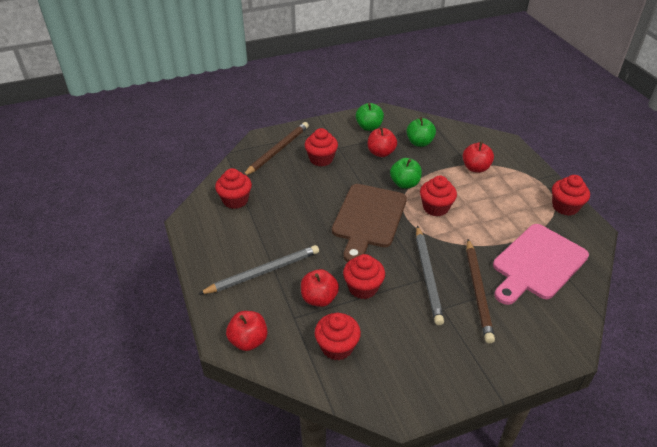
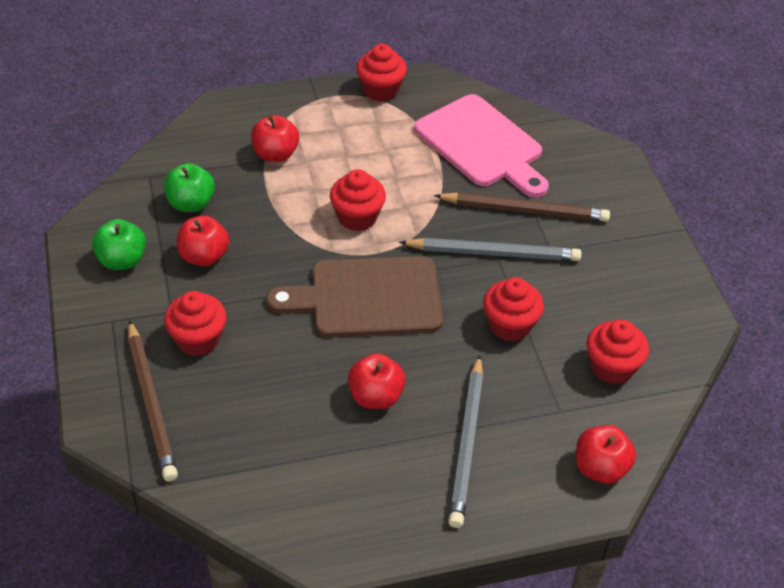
camera: 85 degrees left, 5 degrees up
grey pencil [199,245,319,294] -> grey pencil turned 150 degrees counterclockwise [448,355,483,528]
red cupcake [215,168,252,209] -> none
brown pencil [244,122,309,176] -> brown pencil turned 150 degrees counterclockwise [128,320,178,481]
red apple [301,269,339,307] -> red apple moved to [348,353,406,409]
brown cutting board [332,184,407,262] -> brown cutting board turned 150 degrees clockwise [266,256,443,337]
green apple [390,158,422,189] -> none

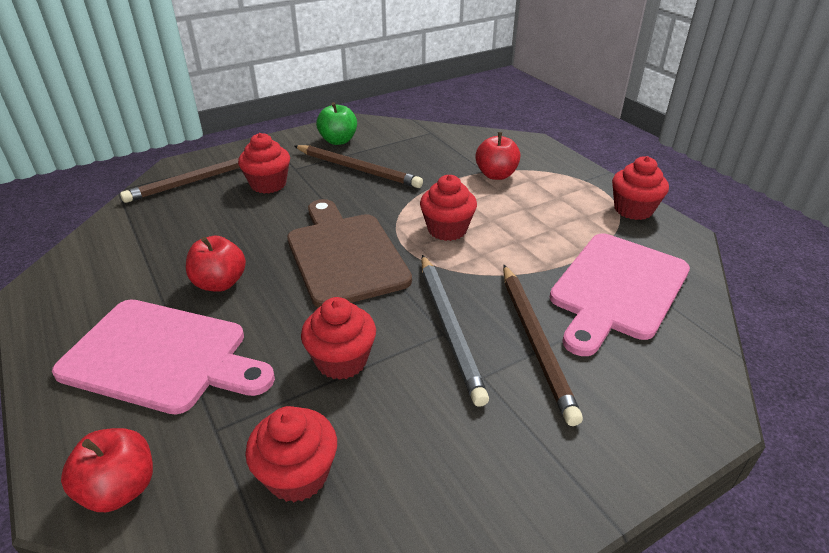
camera: 75 degrees right, 10 degrees down
green apple [164,163,215,212] -> none
red apple [177,215,229,266] -> brown pencil [294,145,423,188]
grey pencil [448,355,483,528] -> pink cutting board [52,299,275,414]

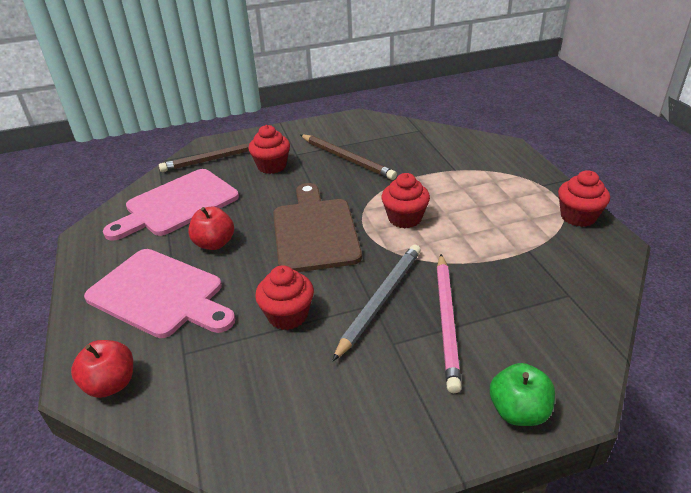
camera: 15 degrees right, 0 degrees up
red cupcake [245,406,337,502] -> none
green apple [316,102,357,145] -> green apple moved to [490,363,555,426]
grey pencil [421,255,489,407] -> grey pencil turned 150 degrees counterclockwise [332,245,421,362]
red apple [475,132,520,180] -> none
brown pencil [503,265,583,426] -> pink pencil [437,254,462,393]
pink cutting board [550,234,690,356] -> pink cutting board moved to [103,169,239,241]

